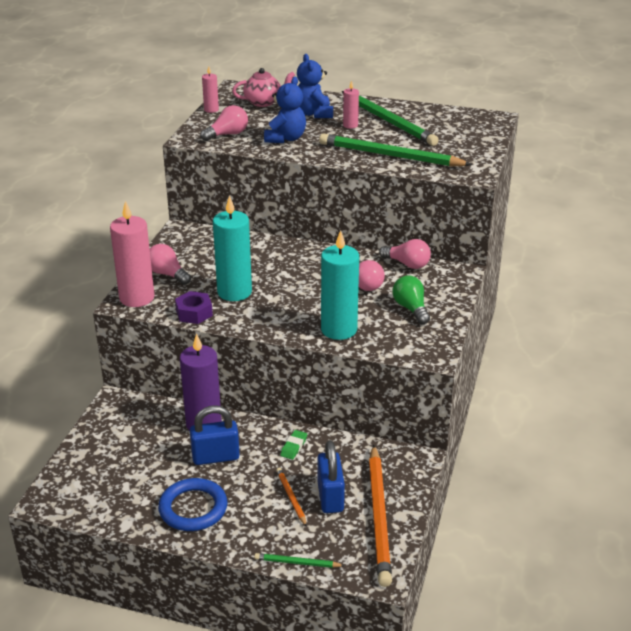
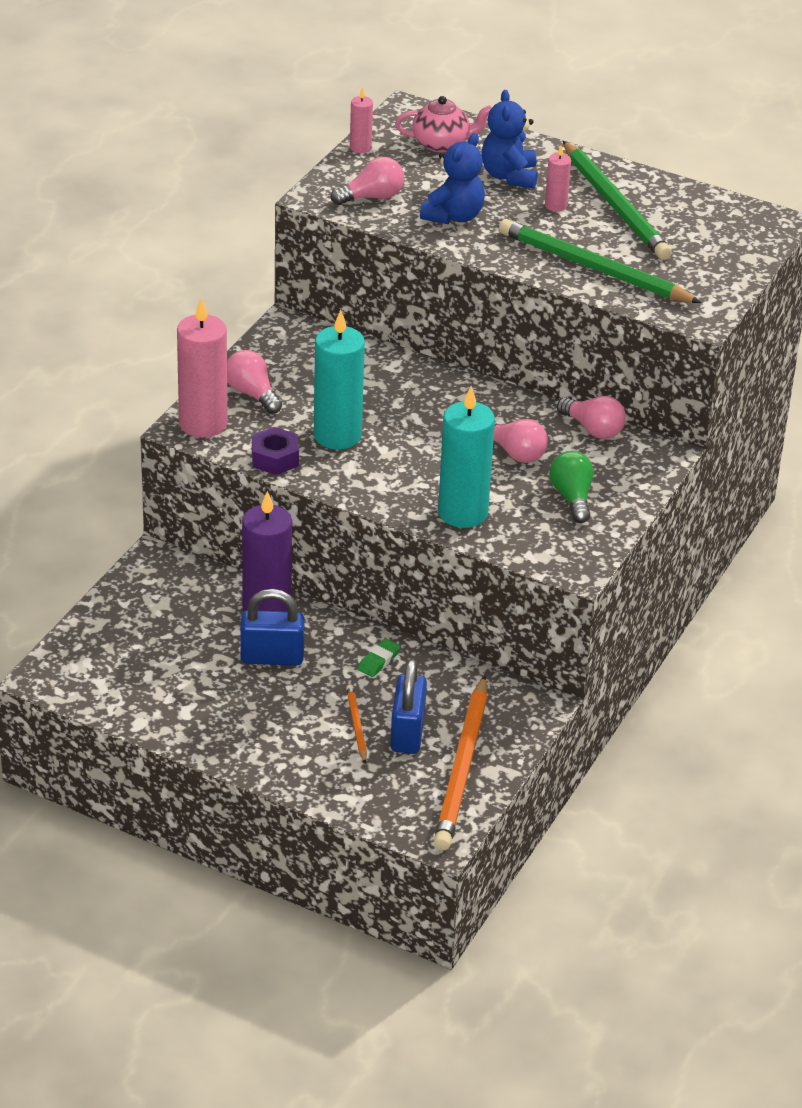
camera: 10 degrees right, 5 degrees up
blue ring [158,478,228,531] -> none
green pencil [254,553,345,568] -> none

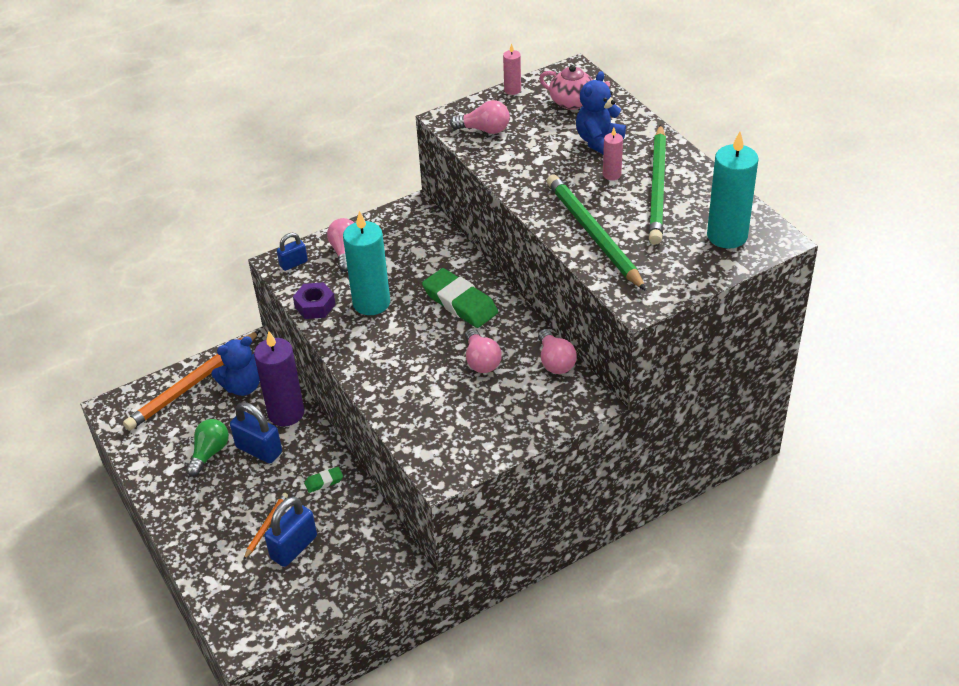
camera: 35 degrees right, 5 degrees up
pink candle [177,298,227,438] -> blue padlock [277,233,308,271]
blue teddy bear [420,133,485,224] -> blue teddy bear moved to [211,336,260,396]
orange pencil [433,675,487,850] -> orange pencil moved to [123,331,260,431]
turquoise candle [438,386,495,528] -> turquoise candle moved to [707,132,759,249]
green light bulb [549,451,594,523] -> green light bulb moved to [186,419,229,477]
none -> green eraser [422,268,498,328]

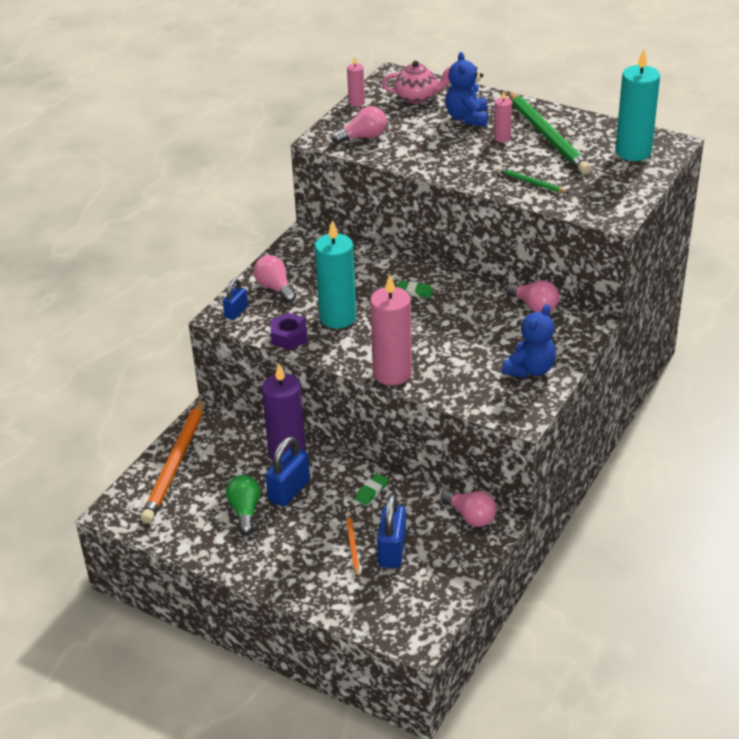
camera: 30 degrees left, 5 degrees down
blue teddy bear [211,336,260,396] -> blue teddy bear moved to [502,304,556,378]
blue padlock [230,402,282,463] -> blue padlock turned 60 degrees counterclockwise [265,436,310,507]
green eraser [422,268,498,328] -> green eraser [397,281,433,298], size x0.47
pink light bulb [465,328,502,373] -> pink light bulb moved to [441,490,496,527]
green pencil [547,174,646,291] -> green pencil [497,167,569,193], size x0.46
none -> pink candle [370,274,412,385]

